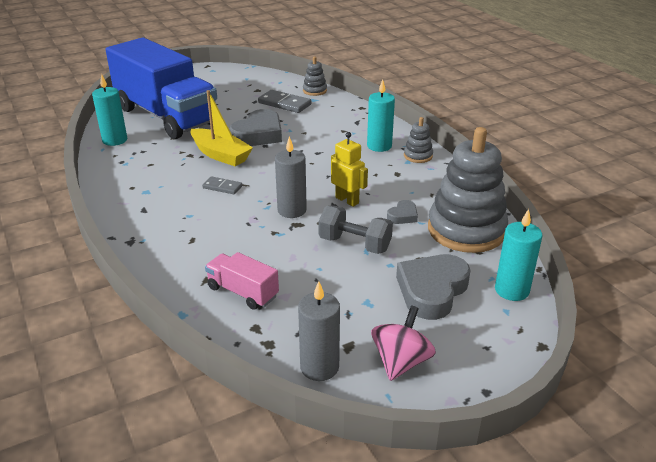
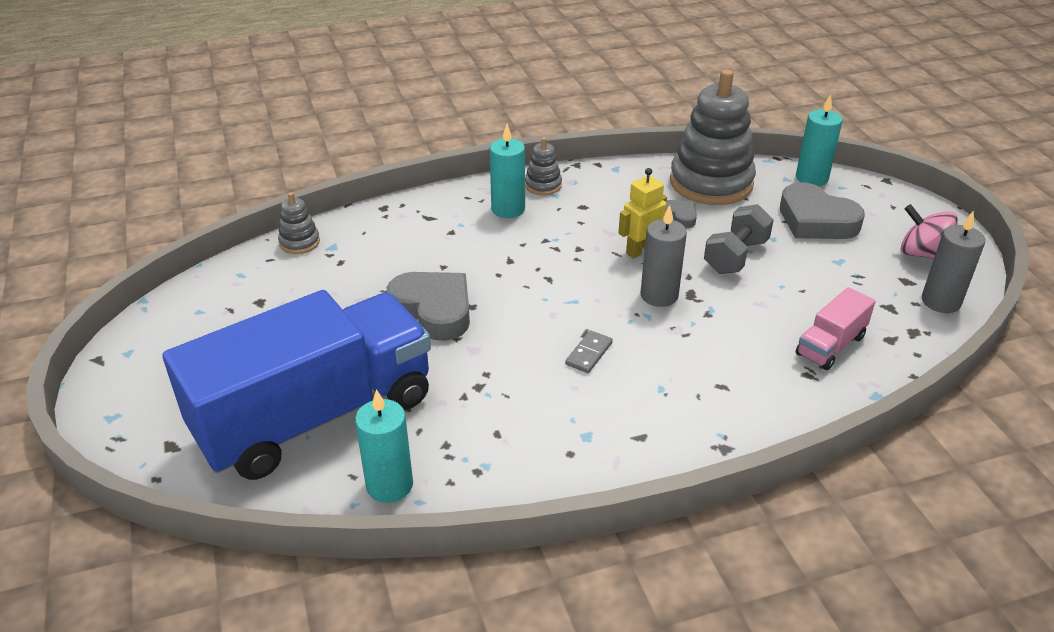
camera: 80 degrees left, 5 degrees up
yellow boat [190,90,253,166] -> none
grey domino [258,90,311,113] -> none

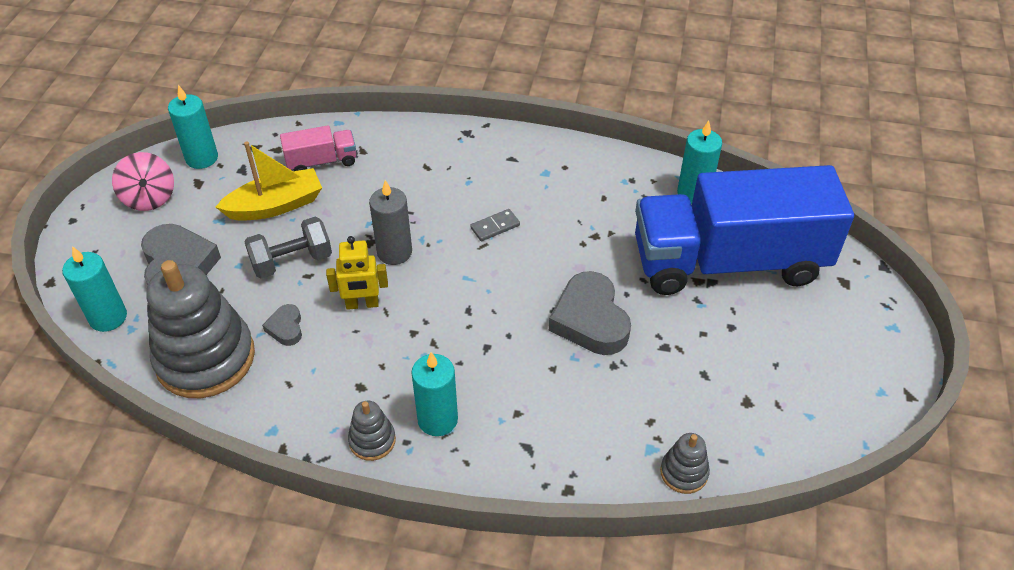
camera: 150 degrees left, 10 degrees up
grey candle [922,211,985,313] -> turquoise candle [168,85,218,169]
none -> yellow boat [216,142,322,221]

